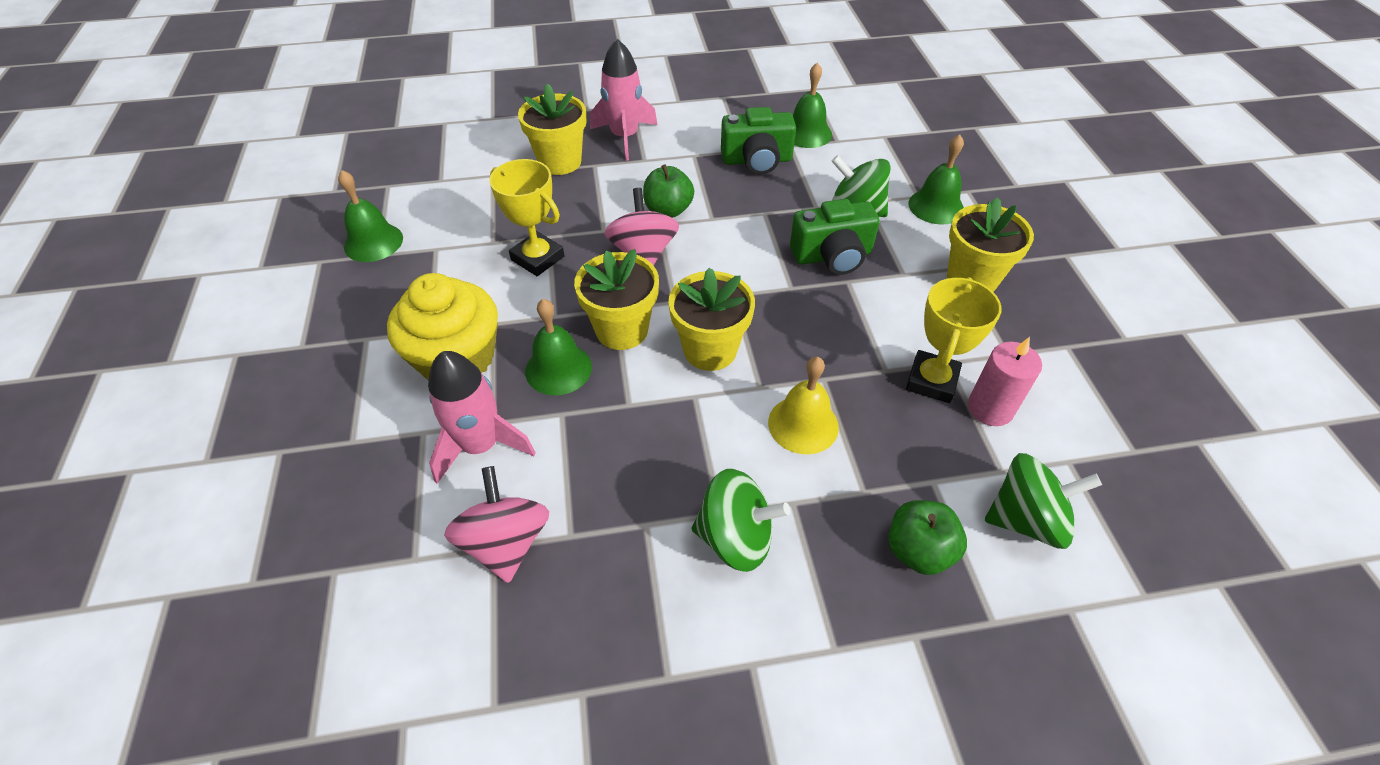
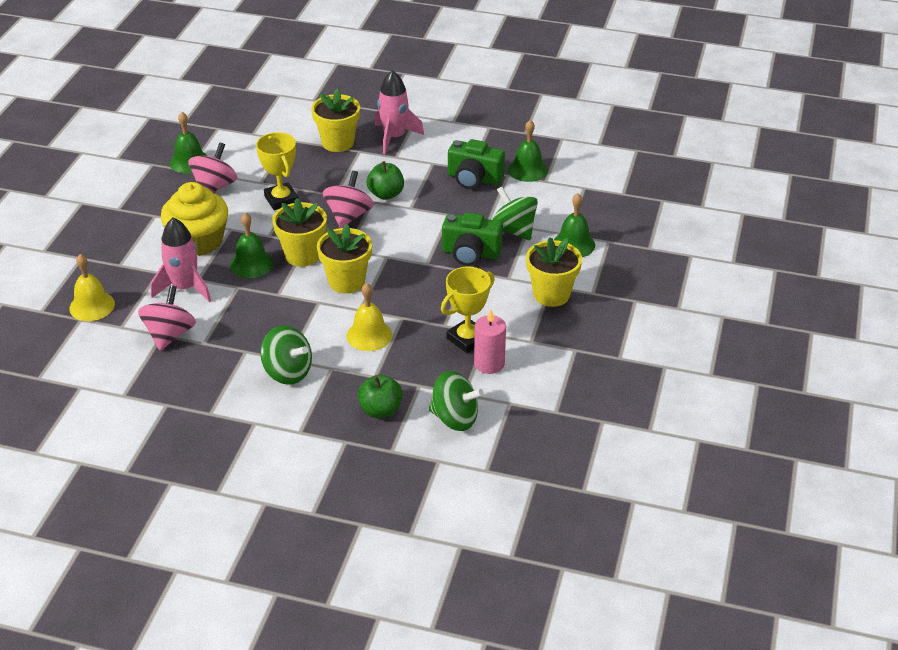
camera: 25 degrees right, 10 degrees down
none -> yellow bell [69,254,115,321]
none -> pink spinning top [188,143,237,192]

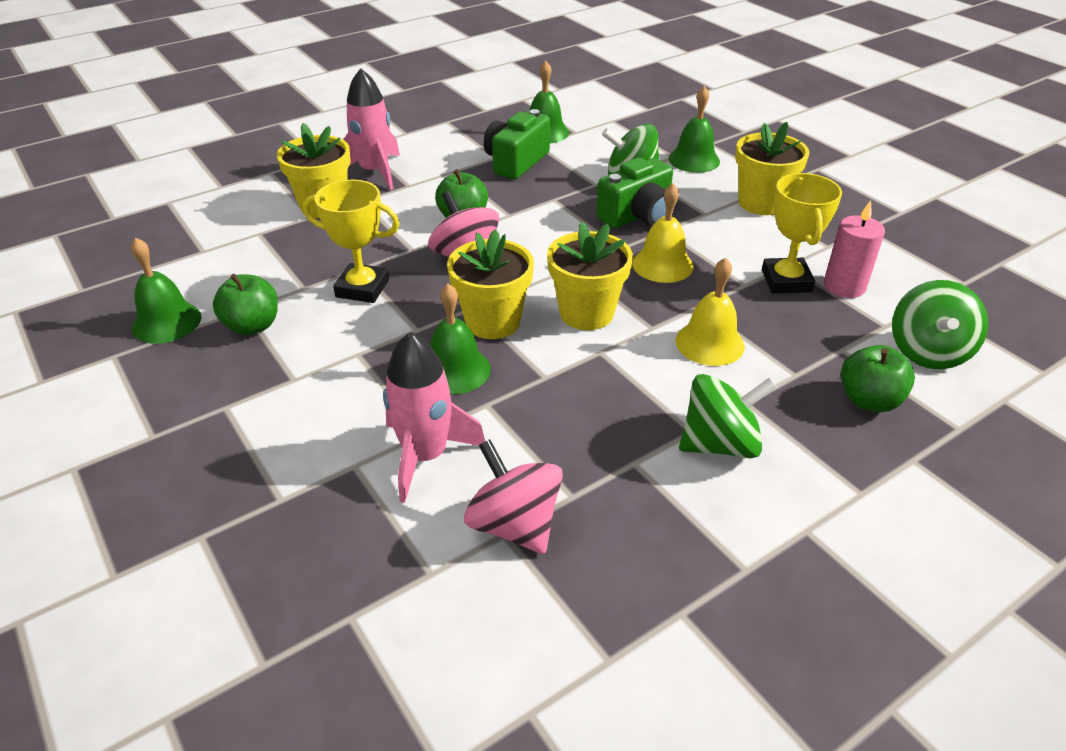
camera: 50 degrees left, 0 degrees up
yellow bell [69,254,115,321] -> yellow bell moved to [632,183,693,283]
yellow cupcake [161,182,228,256] -> none
pink spinning top [188,143,237,192] -> green apple [213,274,278,335]
green spinning top [429,371,484,431] -> green spinning top turned 135 degrees clockwise [892,280,988,369]
green camera [448,139,505,189] -> green camera turned 150 degrees clockwise [484,109,550,180]

